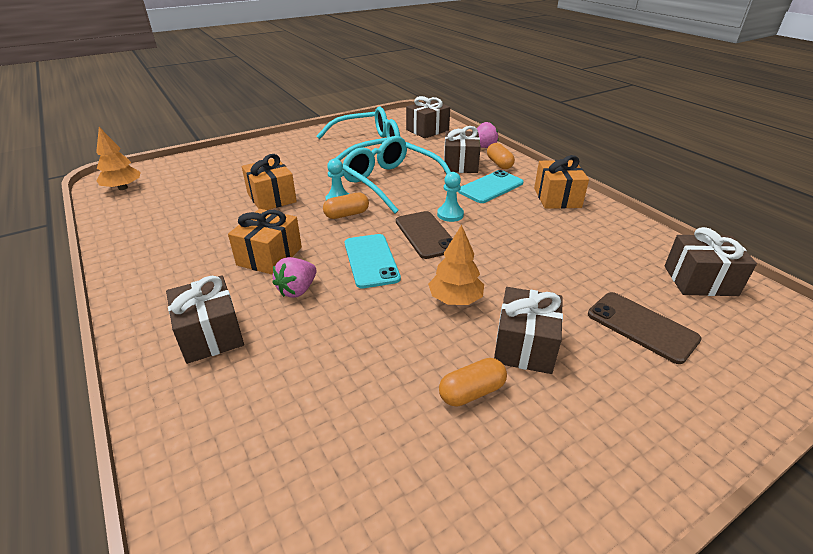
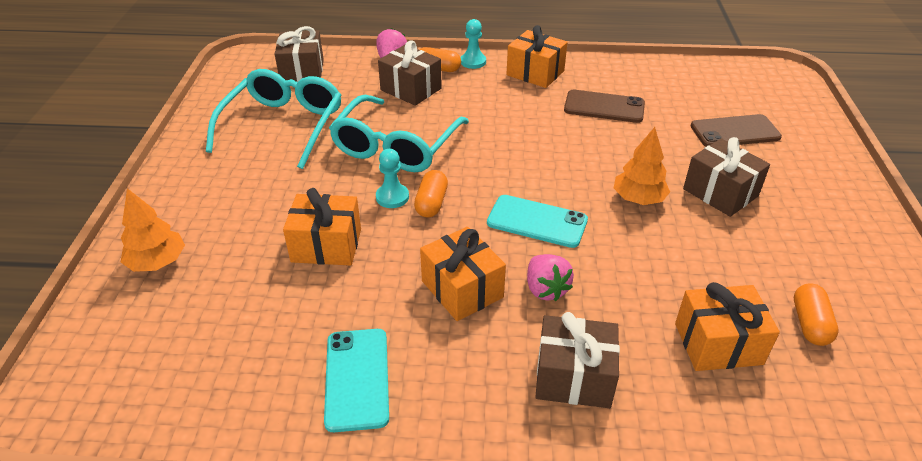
camera: 55 degrees left, 5 degrees up
orange tree [96,127,141,190] -> orange tree moved to [121,188,185,272]
turquoise glasses [342,136,451,214] -> turquoise glasses turned 60 degrees counterclockwise [329,95,469,172]
brown phone [396,211,453,259] -> brown phone moved to [564,90,645,123]
turquoise pawn [437,172,464,222] -> turquoise pawn moved to [461,19,486,69]
orange capsule [439,358,507,407] -> orange capsule moved to [794,284,839,346]
turquoise phone [458,170,524,203] -> turquoise phone moved to [324,329,389,432]
brown gift [664,227,757,296] -> none
none -> orange gift [675,282,780,371]

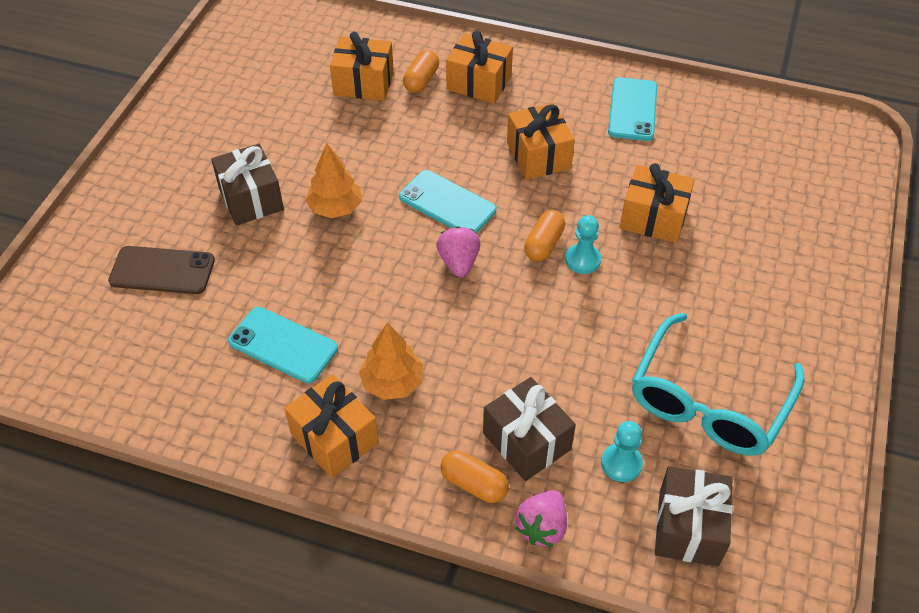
camera: 165 degrees left, 10 degrees up
orange tree [121,188,185,272] -> orange tree moved to [359,323,423,400]
turquoise glasses [329,95,469,172] -> none
turquoise pawn [461,19,486,69] -> turquoise pawn moved to [601,421,643,482]
pink strawberry [527,254,574,301] -> pink strawberry moved to [436,226,480,277]
brown gift [535,312,620,408] -> orange gift [446,31,513,104]
brown phone [564,90,645,123] -> turquoise phone [228,307,338,383]
orange capsule [794,284,839,346] -> orange capsule moved to [403,50,439,93]

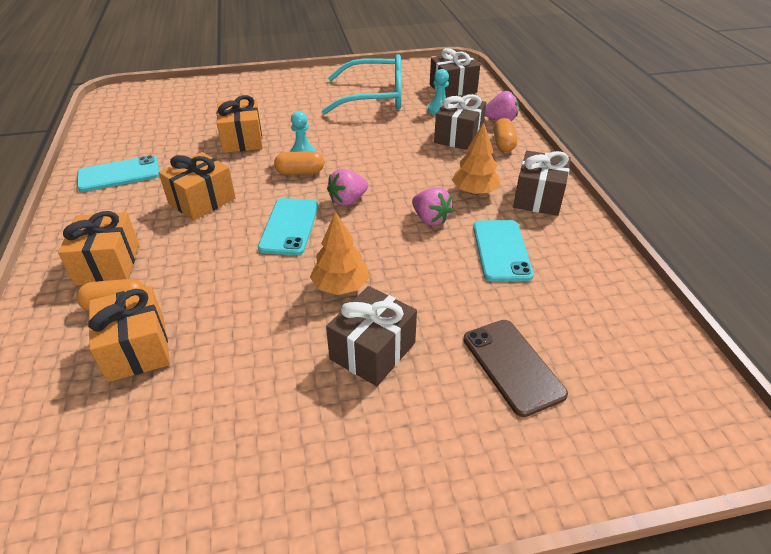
camera: 120 degrees left, 10 degrees down
orange gift [284,374,379,478] -> brown gift [513,151,571,216]
none -> pink strawberry [412,187,453,226]

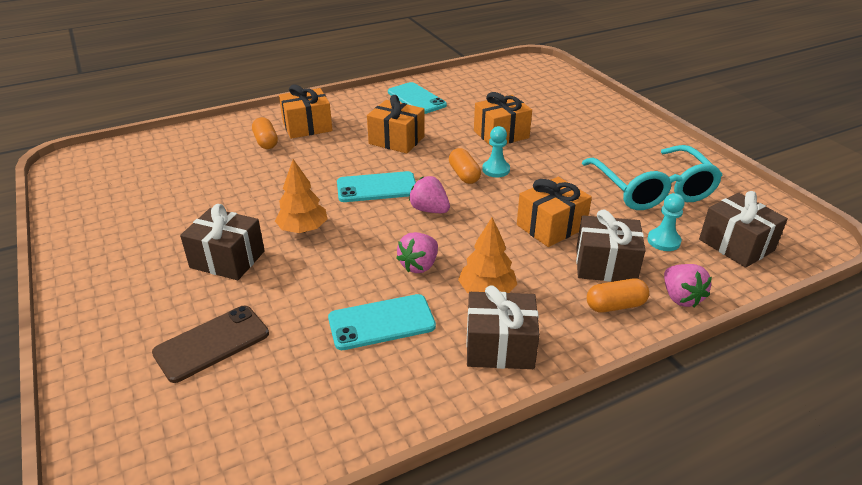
camera: 75 degrees right, 5 degrees down
orange gift [88,286,170,382] -> orange gift moved to [517,177,592,247]

